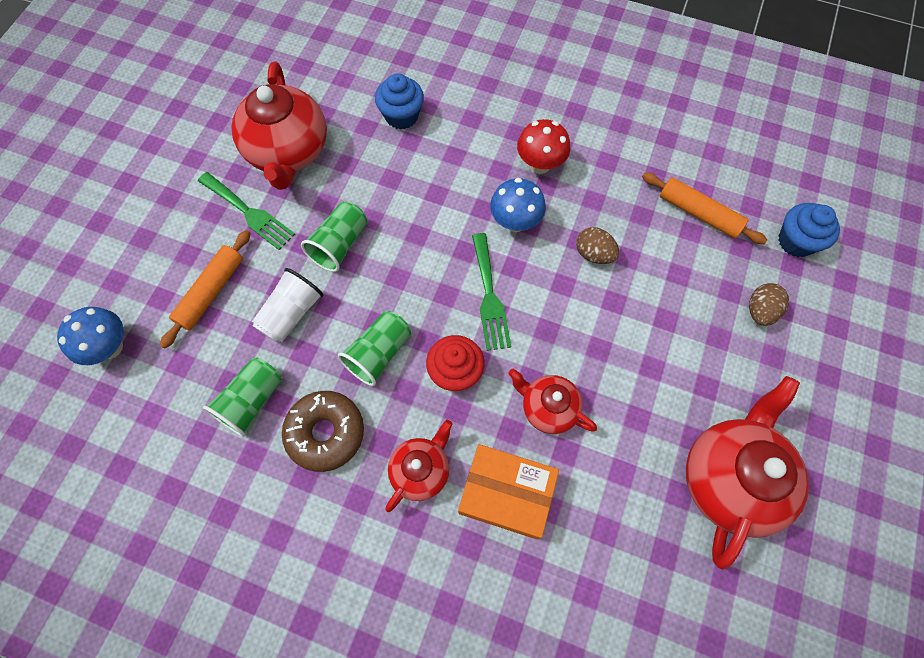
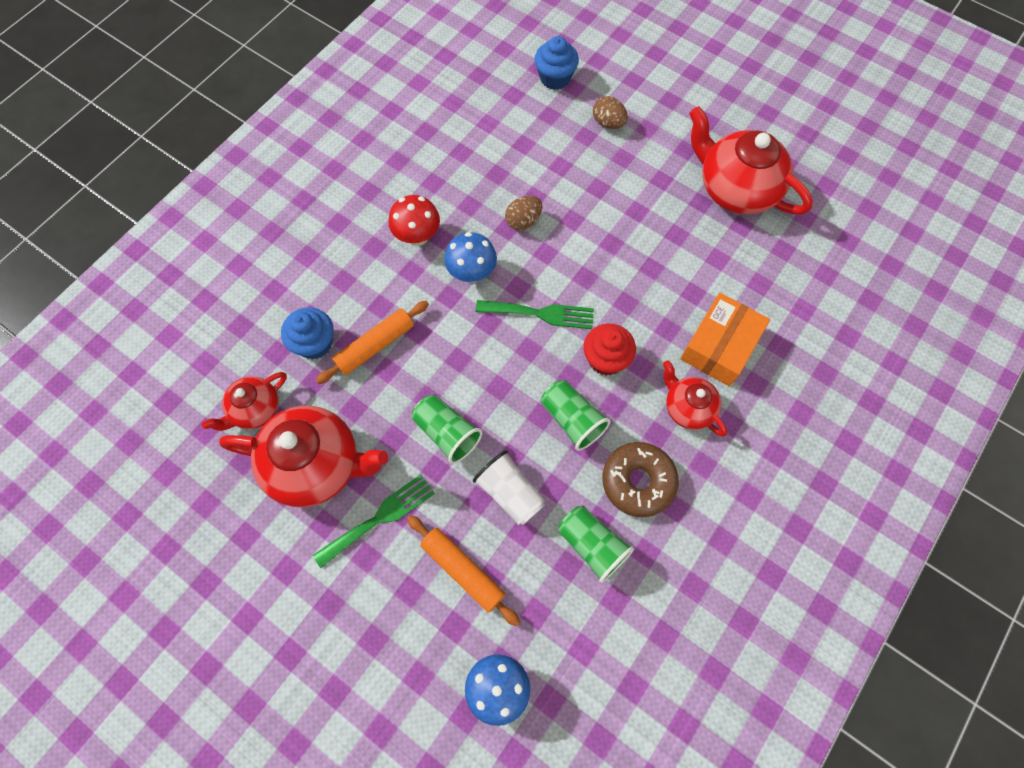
camera: 75 degrees left, 0 degrees up
red teapot [508,369,597,434] -> red teapot moved to [202,372,287,431]
orange rolling pin [642,172,767,244] -> orange rolling pin moved to [316,301,429,384]

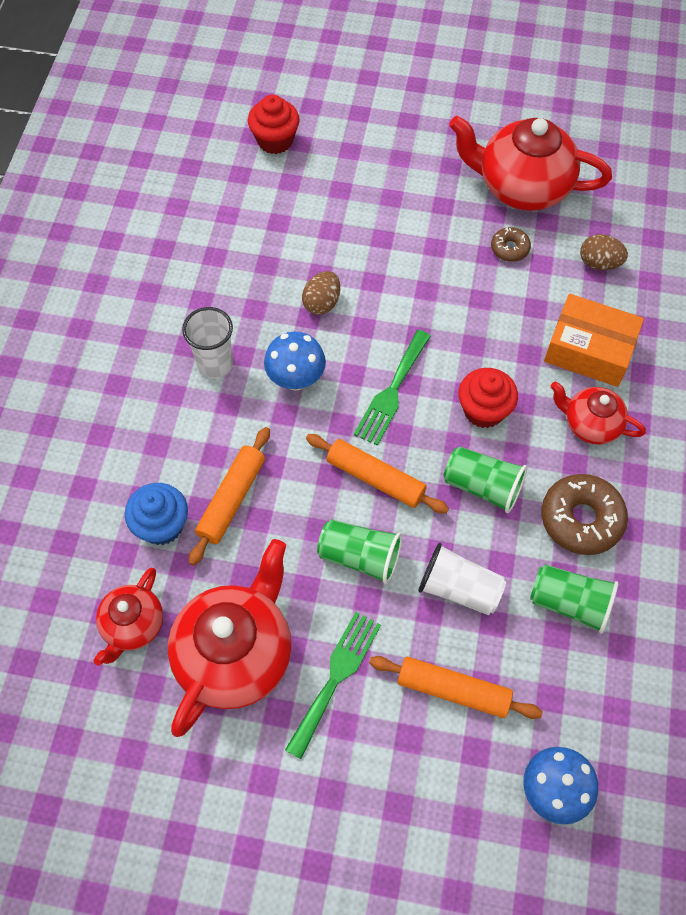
camera: 25 degrees left, 5 degrees down
red teapot [219,406,388,507] -> red teapot turned 45 degrees counterclockwise [168,539,292,737]
red mushroom [388,195,440,246] -> white cup [182,307,233,379]
green fork [476,300,594,329] -> green fork turned 135 degrees clockwise [354,330,431,446]
blue cupcake [534,36,579,90] -> red cupcake [248,95,300,154]
brown egg [593,96,628,129] -> brown egg moved to [580,234,628,270]
orange box [680,293,770,386] -> orange box turned 75 degrees counterclockwise [544,294,644,387]
none -> orange rolling pin [306,434,449,514]
none -> brown donut [491,227,531,262]

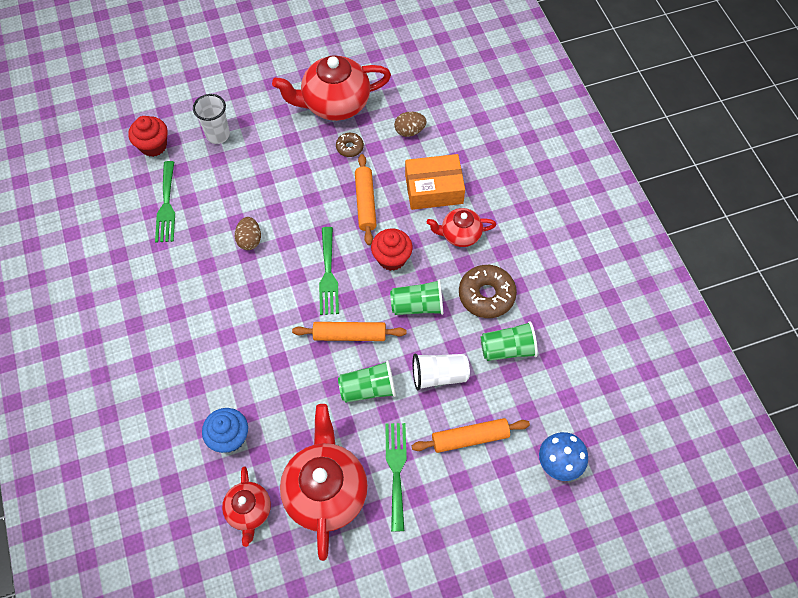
camera: 30 degrees left, 0 degrees up
white cup [182,307,233,379] -> white cup moved to [193,94,230,144]
orange rolling pin [189,427,270,566] -> orange rolling pin moved to [355,154,376,245]
blue mushroom [264,332,326,391] -> none
none -> green fork [155,161,175,243]

